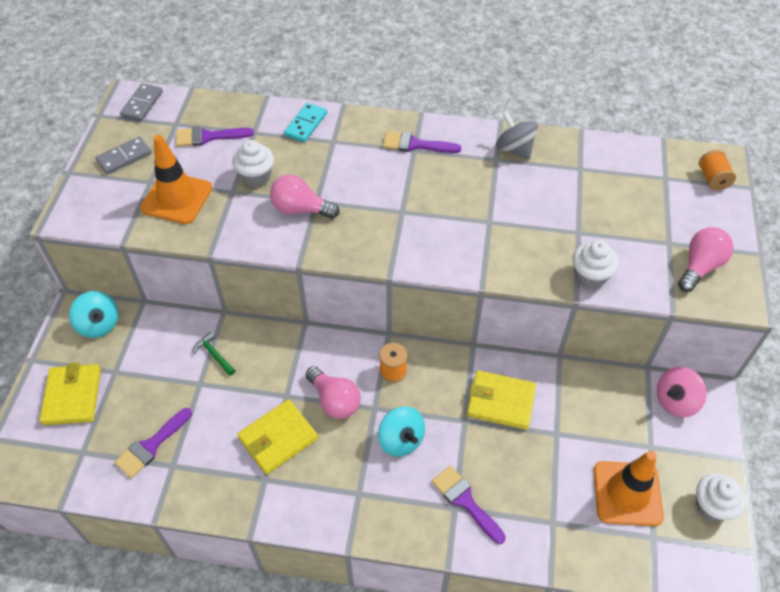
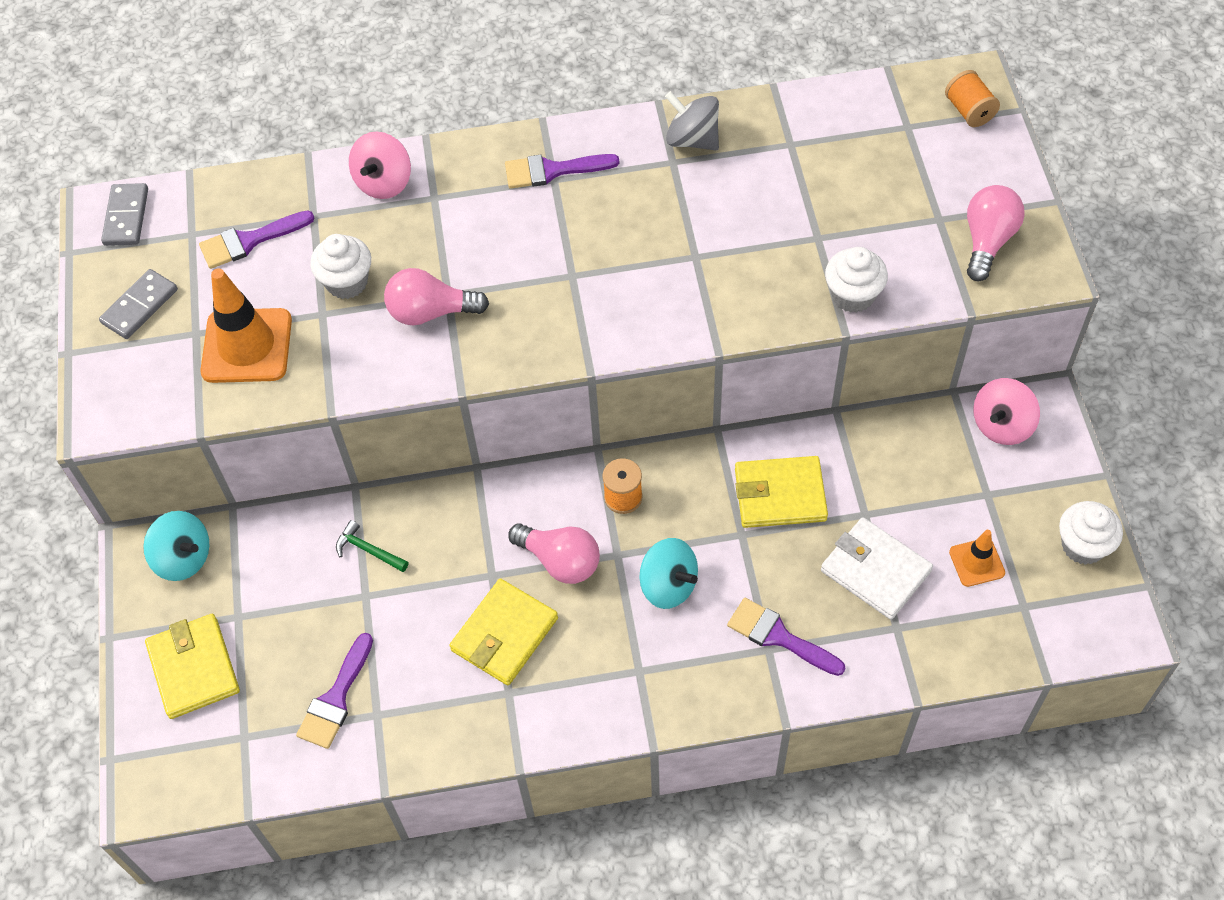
camera: 15 degrees left, 5 degrees up
turquoise domino [284,103,327,143] -> pink spinning top [349,132,411,199]
orange traffic cone [594,451,664,526] -> orange traffic cone [949,530,1005,587], size x0.54
none -> white wallet [821,517,933,620]

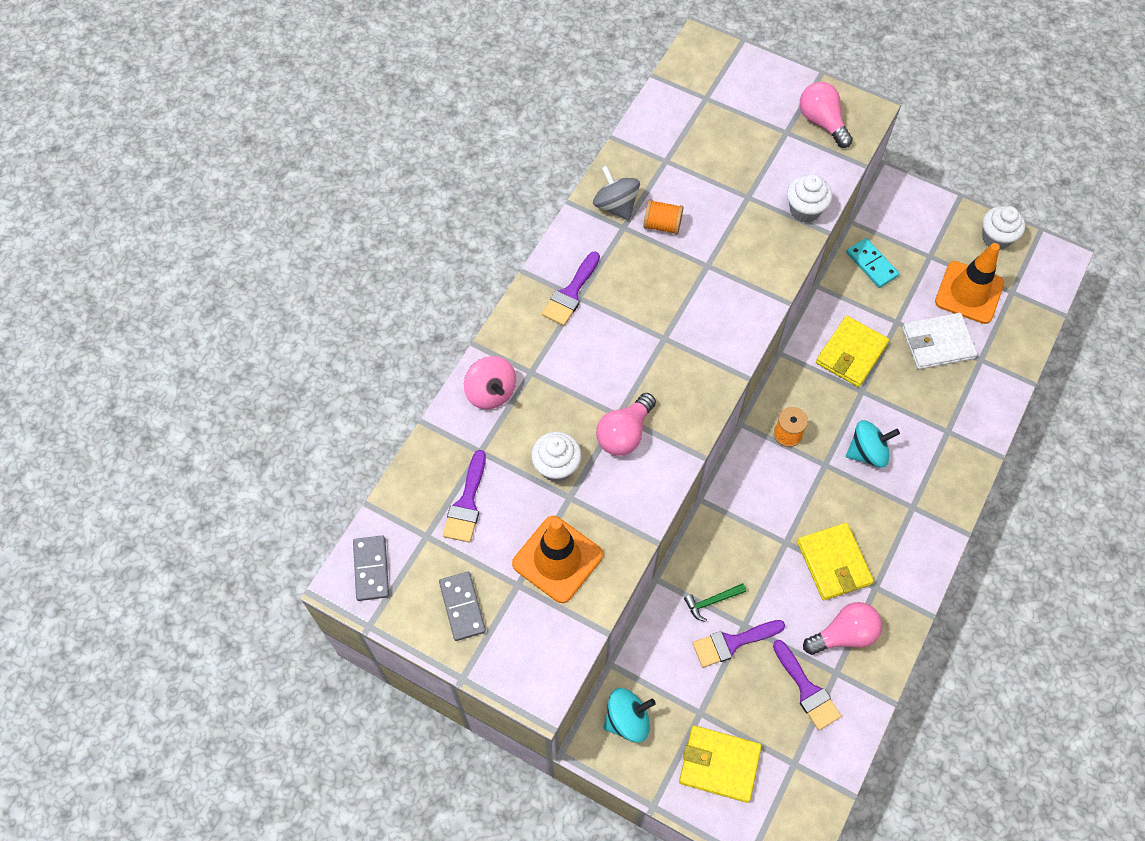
camera: 55 degrees left, 5 degrees up
grey domino [101,183,148,246] -> grey domino turned 45 degrees clockwise [353,535,389,601]
pink light bulb [508,524,600,584] -> pink light bulb moved to [803,602,882,655]
grey spinning top [665,91,719,151] -> grey spinning top turned 75 degrees clockwise [593,166,640,221]
purple brush [727,598,845,676] -> purple brush moved to [693,620,785,668]
orange spool [945,70,1000,127] -> orange spool moved to [644,199,684,235]
orange traffic cone [949,530,1005,587] -> orange traffic cone [935,243,1004,324], size x1.86
pink spinning top [973,378,1040,445] -> none
none -> turquoise domino [846,238,899,288]

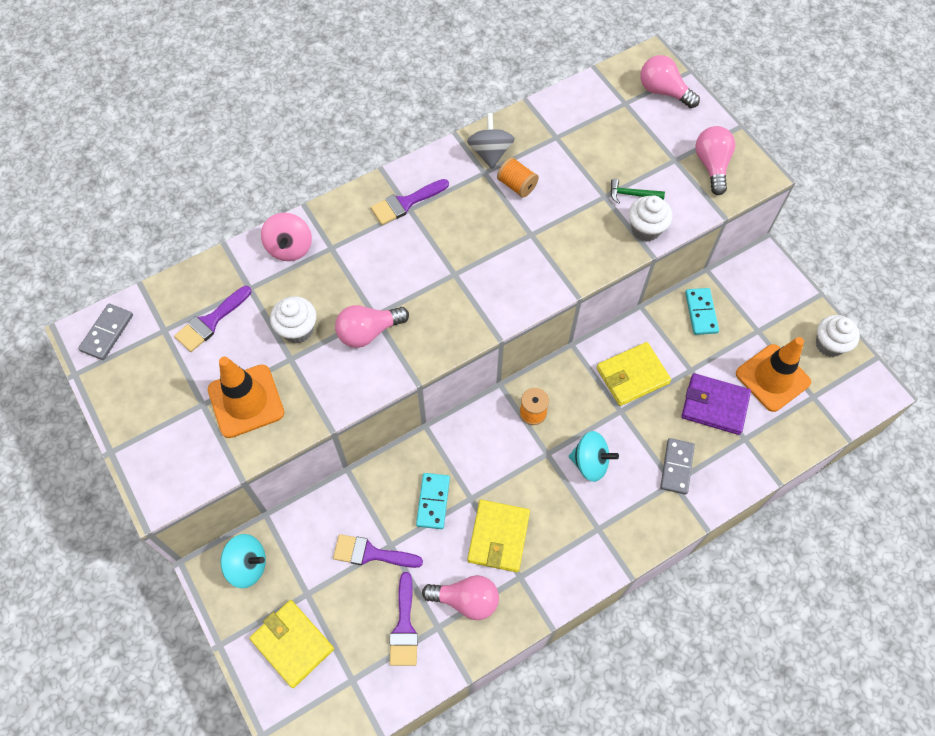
camera: 30 degrees right, 0 degrees up
grey domino [439,572,486,641] -> grey domino moved to [660,438,695,495]
green hammer [684,583,746,622] -> green hammer moved to [610,179,665,204]
white wallet [902,313,977,370] -> purple wallet [682,373,751,435]
none -> turquoise domino [416,473,450,529]
none -> pink light bulb [640,55,700,108]

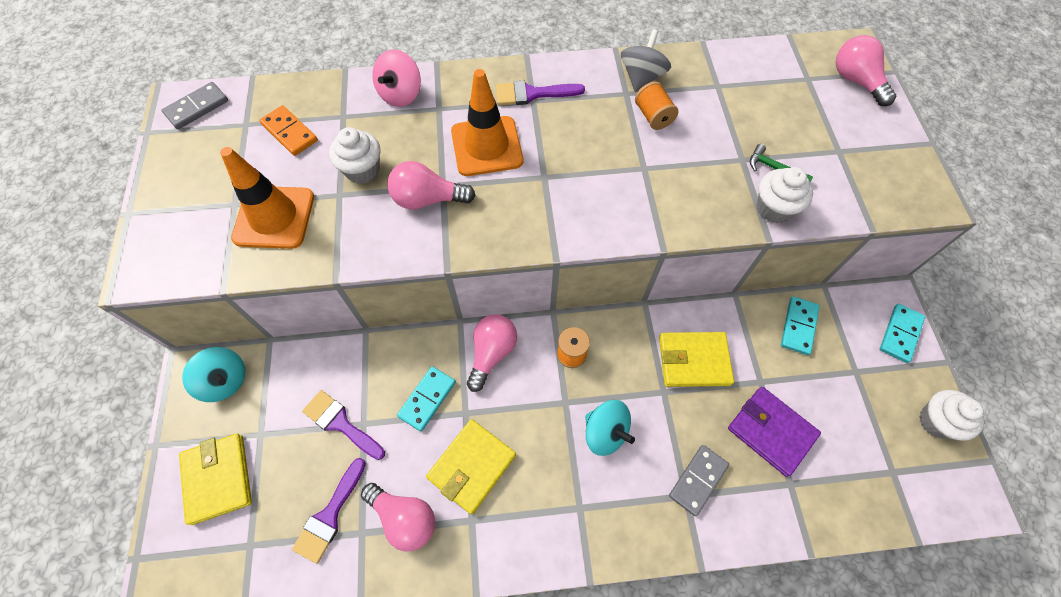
camera: 25 degrees right, 0 degrees up
purple brush [174,286,251,352] -> orange domino [259,105,318,156]
pink light bulb [695,126,735,195] -> pink light bulb moved to [467,314,517,392]
orange traffic cone [736,337,811,412] -> orange traffic cone moved to [451,69,523,176]
none -> turquoise domino [880,304,925,363]

